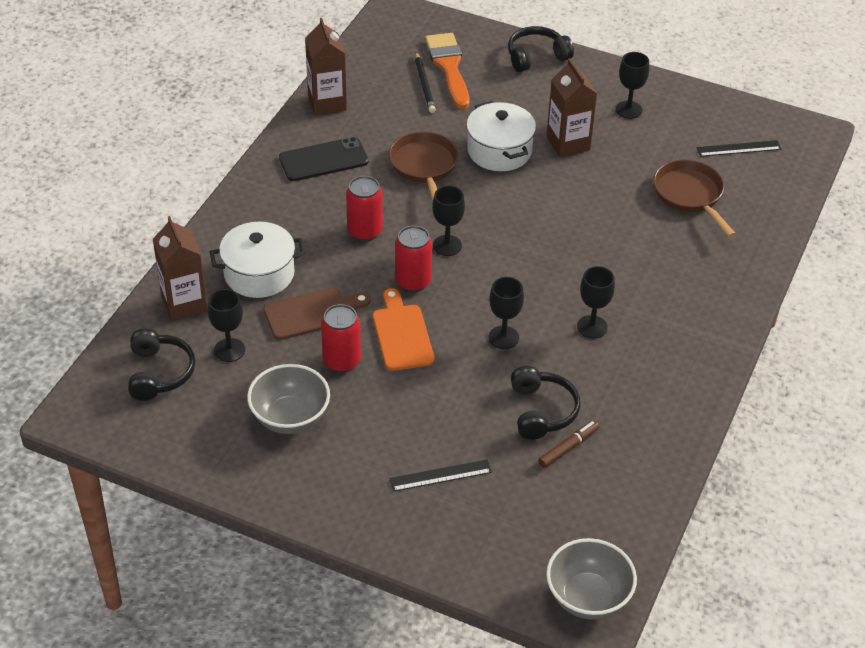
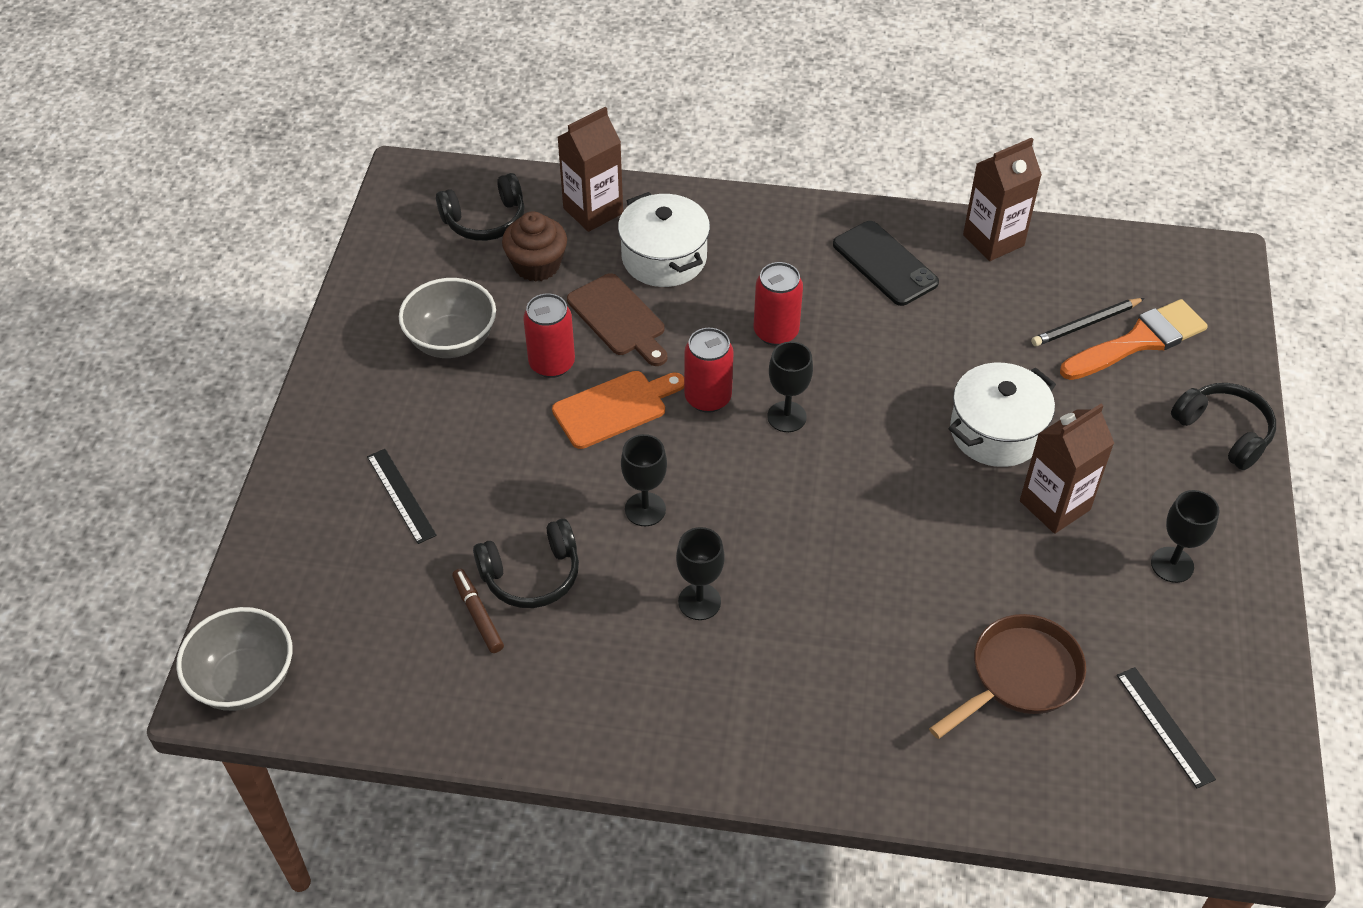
camera: 75 degrees right, 5 degrees up
black goblet [208,289,245,362] -> brown cupcake [502,211,567,282]
brown pan [389,131,458,203] -> none
brown marker [538,421,599,468] -> brown marker turned 150 degrees counterclockwise [452,569,504,653]

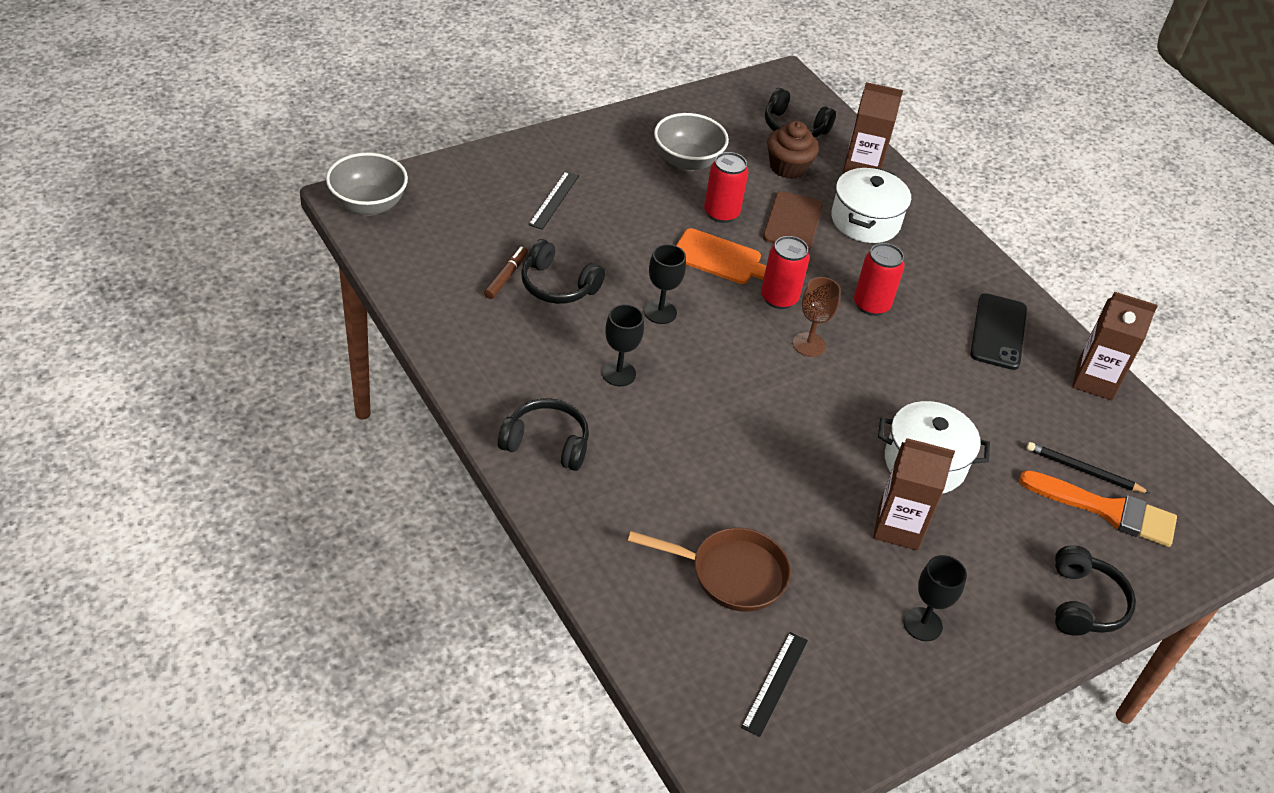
camera: 45 degrees right, 5 degrees down
black goblet [767,341,813,432] -> brown goblet [793,277,841,357]
none -> black headphones [498,398,589,471]

